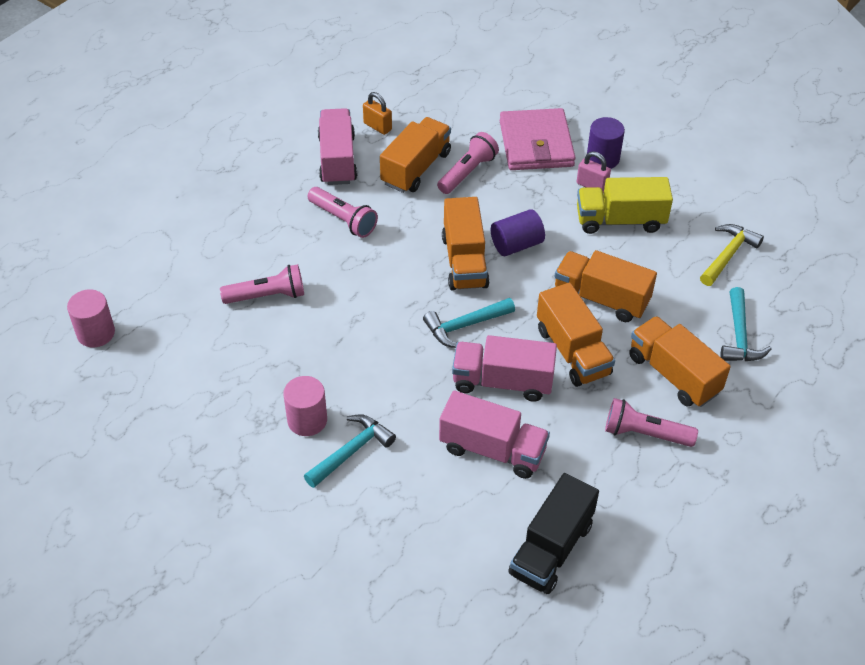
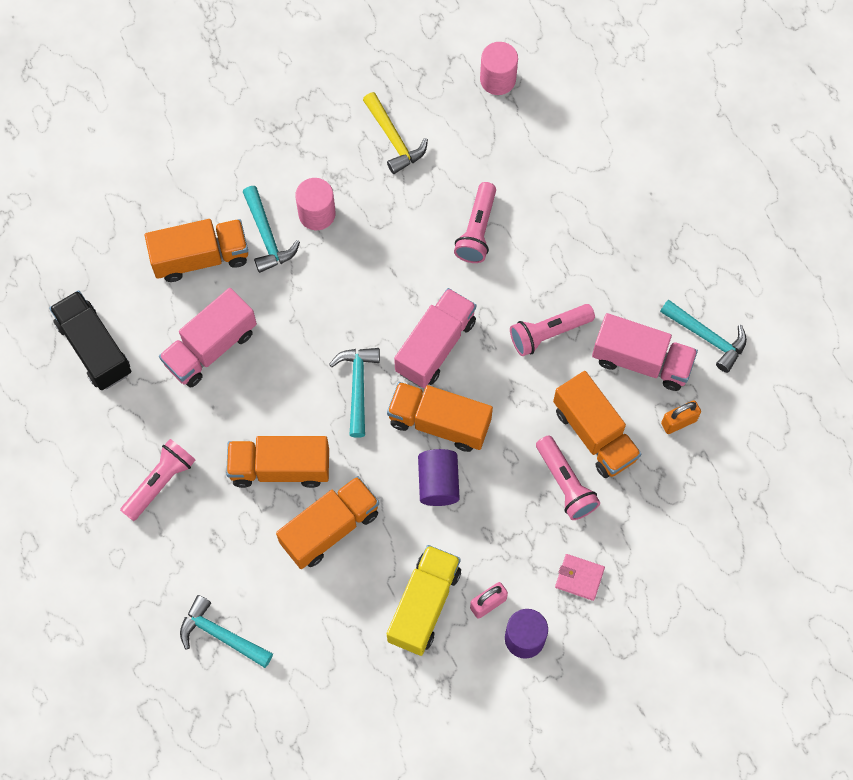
camera: 115 degrees right, 20 degrees up
pink truck [452,335,557,402] -> pink truck moved to [394,288,476,388]
pink wallet [500,108,576,170] -> pink wallet [555,554,605,601], size x0.45
orange truck [629,316,731,407] -> orange truck moved to [145,219,248,282]
yellow hammer [700,224,764,286] -> yellow hammer moved to [363,92,428,174]
none -> turquoise hammer [660,299,747,373]

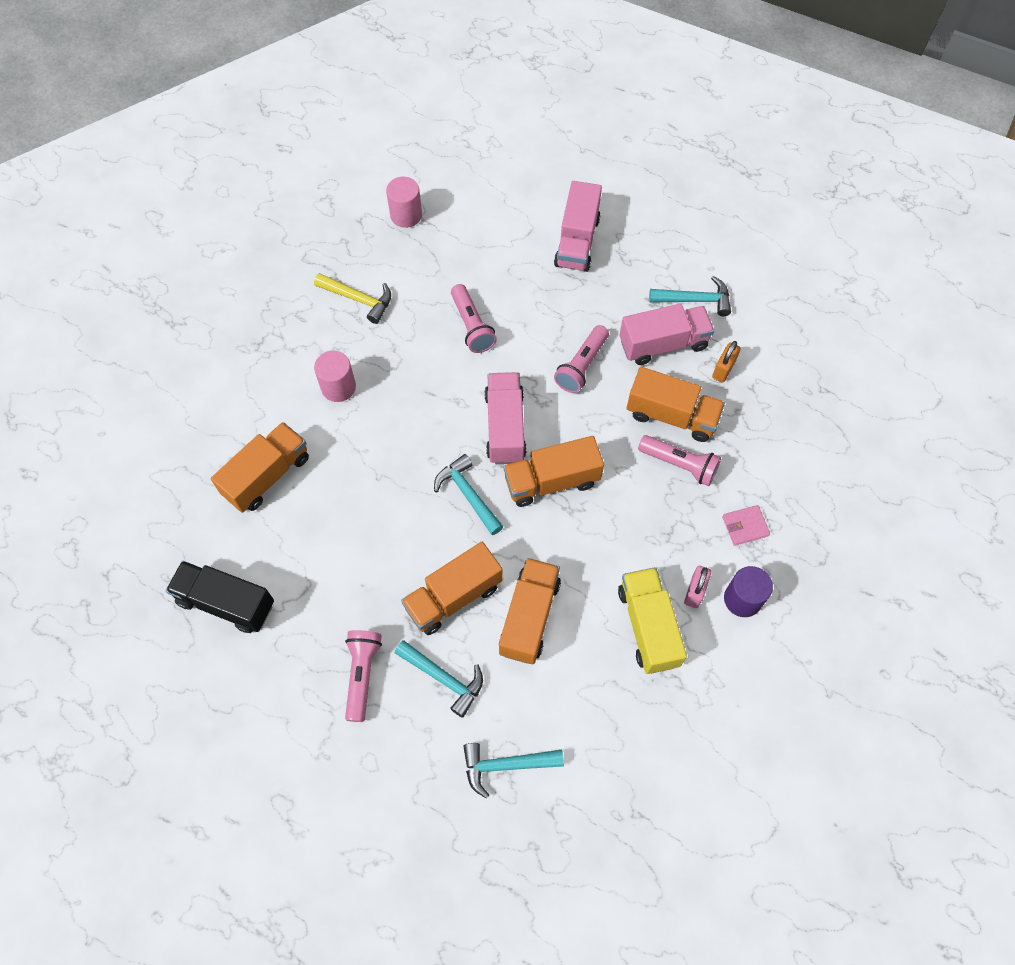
camera: 35 degrees left, 5 degrees down
pink truck [159,288,257,388] -> pink truck moved to [554,181,602,272]
turquoise hammer [243,186,300,273] -> turquoise hammer moved to [395,640,483,718]
purple cylinder [418,449,460,506] -> none

